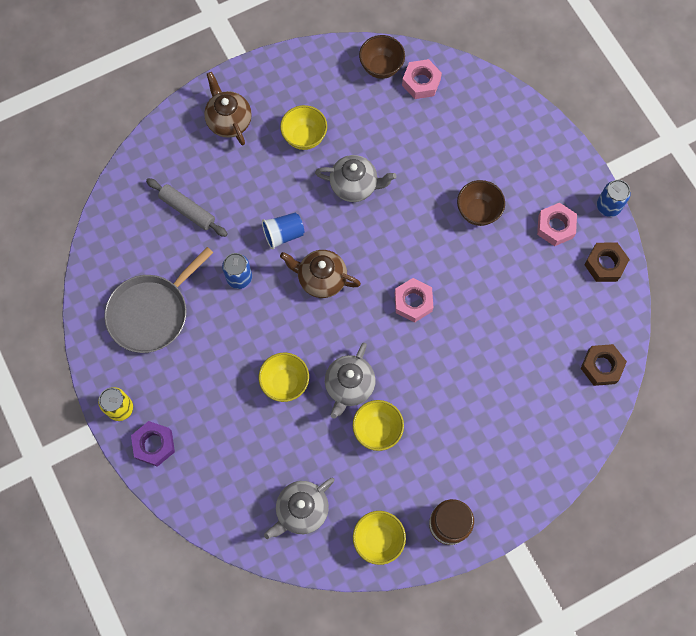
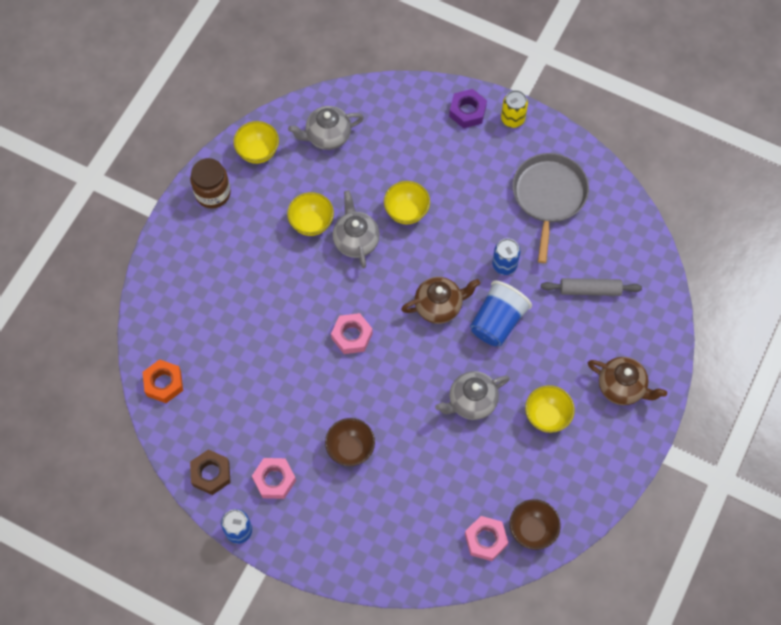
camera: 145 degrees right, 5 degrees down
blue cup [262,212,304,250] -> blue cup [470,281,532,346], size x1.50
grey teapot [264,478,335,539] -> grey teapot turned 120 degrees counterclockwise [288,106,364,150]
brown nut [580,344,627,386] -> orange nut [143,359,183,403]

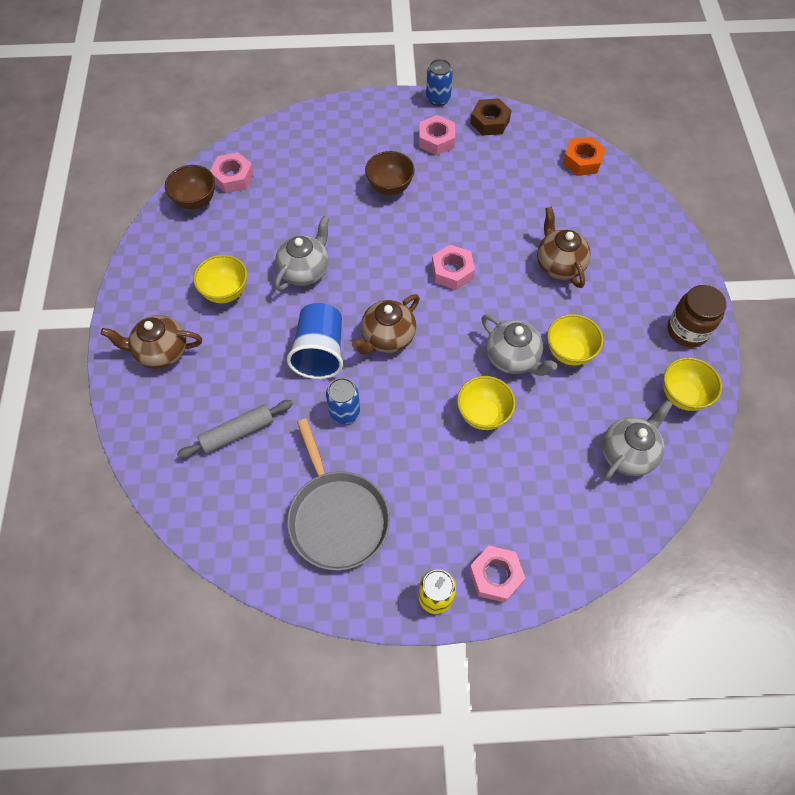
camera: 150 degrees right, 5 degrees down
purple nut [449,89,487,128] -> pink nut [469,546,525,603]
none -> brown teapot [537,207,591,288]

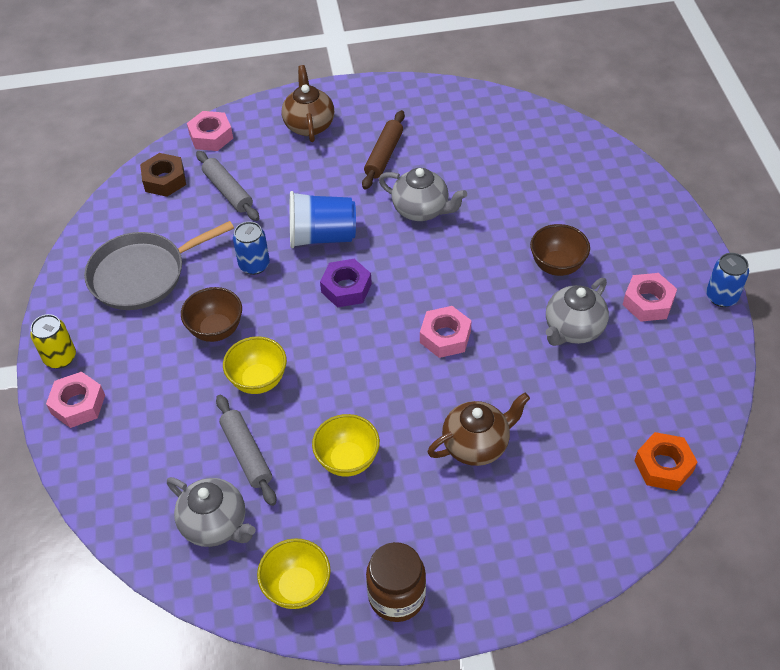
camera: 85 degrees right, 10 degrees down
brown bowl [165,165,215,210] -> brown bowl moved to [181,287,242,342]
yellow bowl [193,255,247,303] -> brown rolling pin [362,110,405,190]
pink nut [210,152,254,193] -> pink nut moved to [187,111,233,151]
brown teapot [352,294,420,354] -> purple nut [320,259,372,308]
brown nut [470,98,511,136] -> brown nut moved to [140,153,186,197]
grey teapot [481,315,557,376] -> grey teapot moved to [546,278,609,346]
none -> grey rolling pin [216,395,276,506]

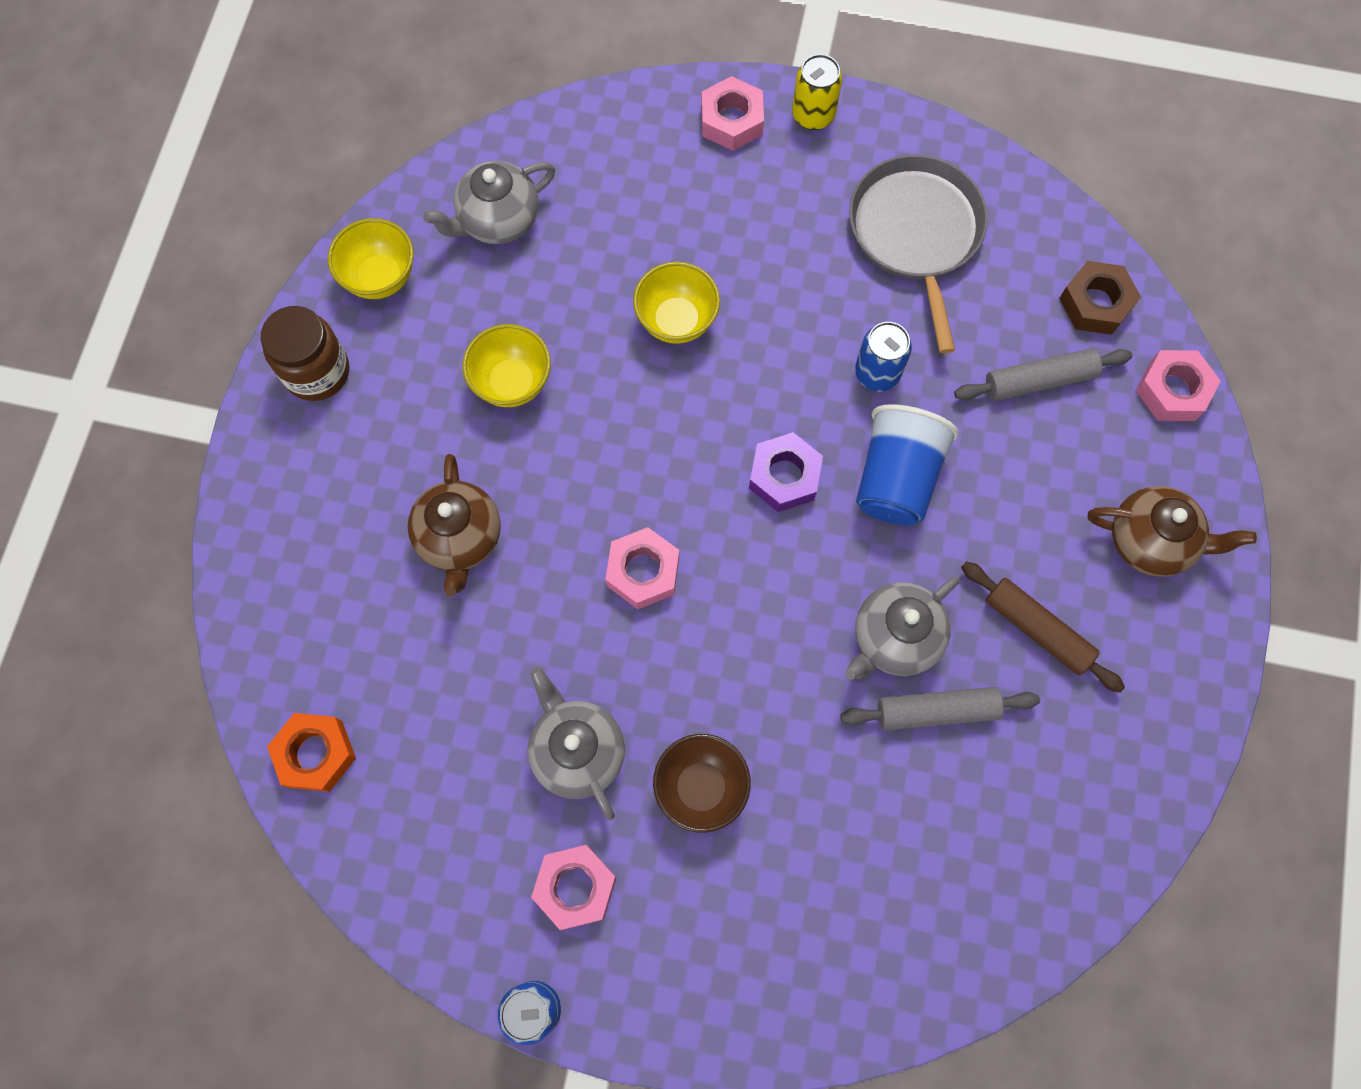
camera: 110 degrees right, 20 degrees up
brown bowl [181,287,242,342] -> none
grey rolling pin [216,395,276,506] -> grey rolling pin moved to [840,687,1040,730]

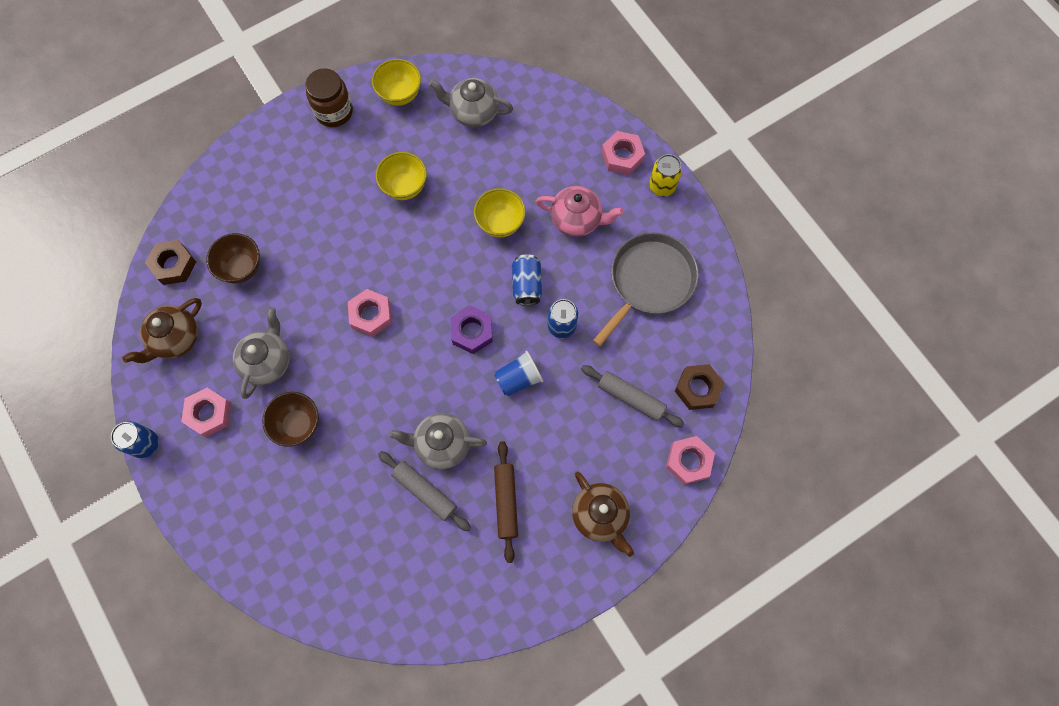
camera: 45 degrees right, 0 degrees up
orange nut [267,713,356,792] -> brown nut [145,240,196,285]
brown teapot [408,454,501,596] -> brown teapot moved to [122,298,202,363]
blue cup [856,404,959,526] -> blue cup [494,351,543,396], size x0.67
none -> brown bowl [206,233,260,283]
none -> blue can [512,255,542,306]
none -> pink teapot [535,186,624,237]

